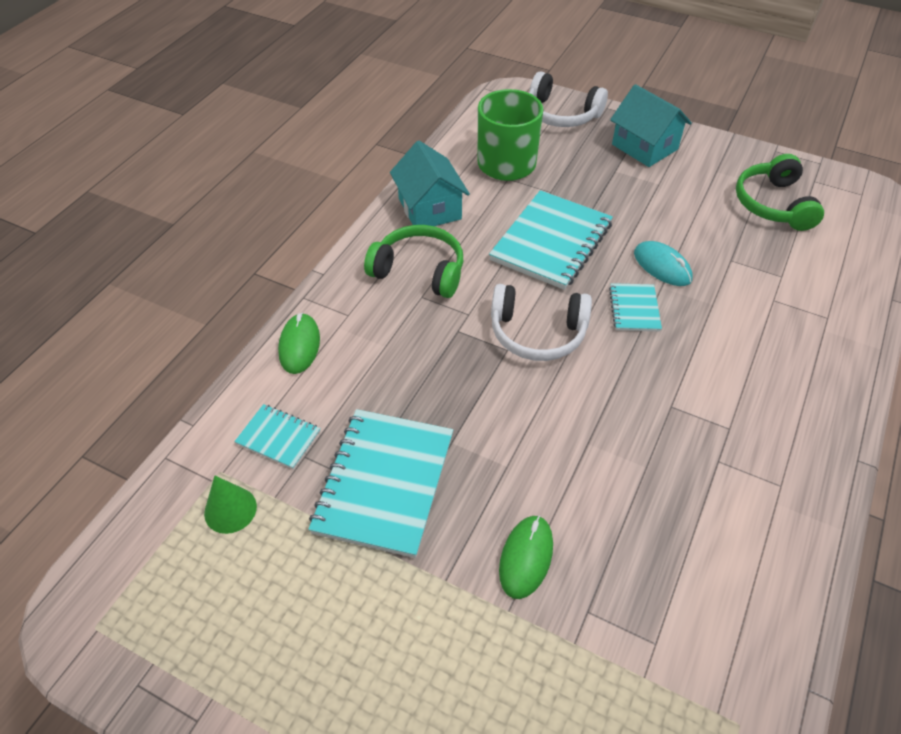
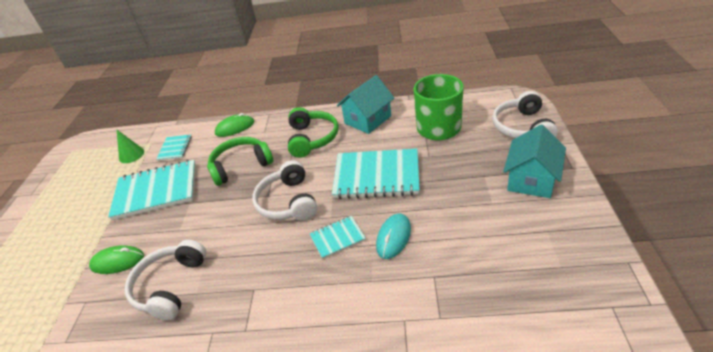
camera: 70 degrees right, 10 degrees down
green headphones [736,154,824,231] -> green headphones moved to [207,137,273,186]
none -> white headphones [125,240,207,320]

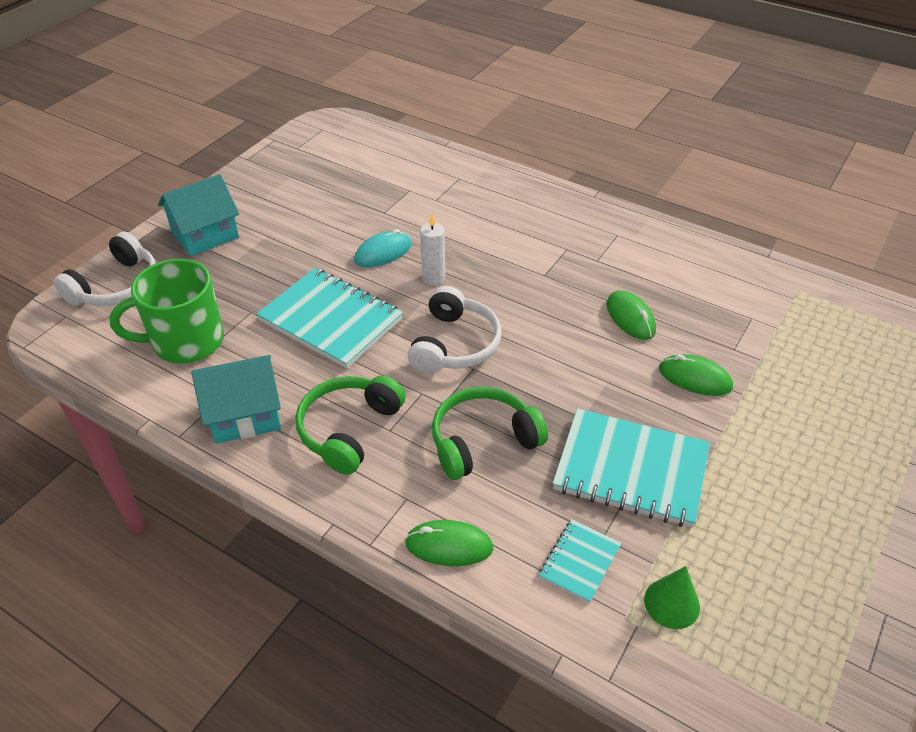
camera: 155 degrees left, 5 degrees up
white headphones [125,240,207,320] -> green mouse [606,290,656,340]
green headphones [207,137,273,186] -> green headphones turned 150 degrees clockwise [432,387,548,480]
turquoise notebook [310,216,366,259] -> white candle [420,213,445,285]

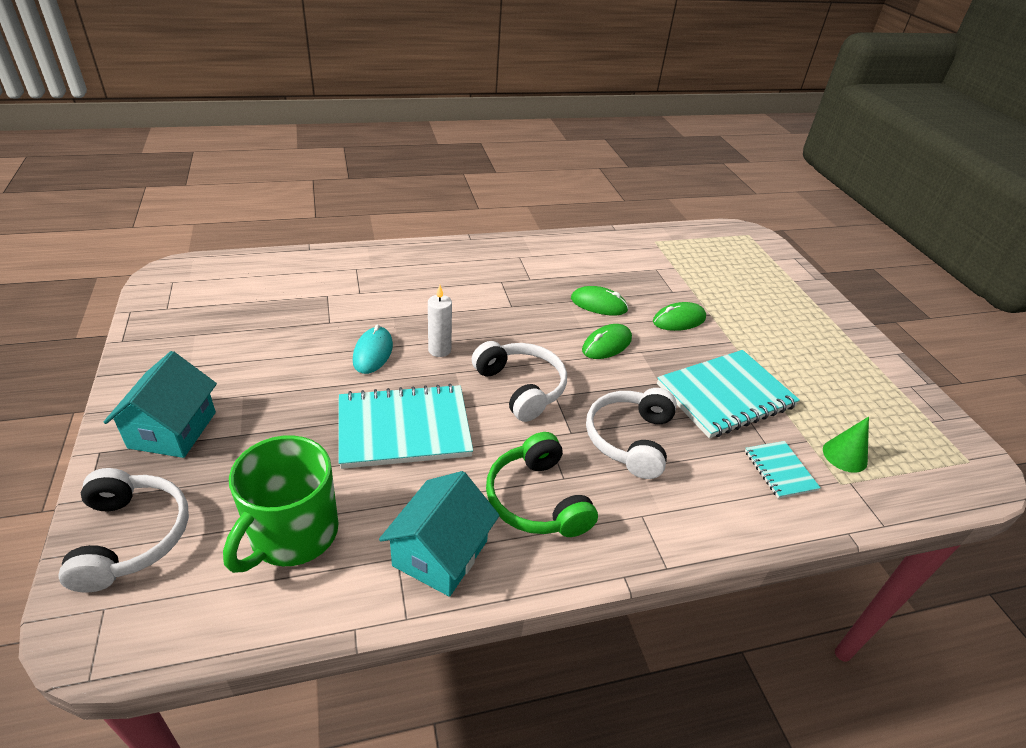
camera: 50 degrees left, 5 degrees down
green mouse [405,520,493,566] -> green mouse moved to [582,324,632,359]
green headphones [432,387,548,480] -> white headphones [586,388,677,479]

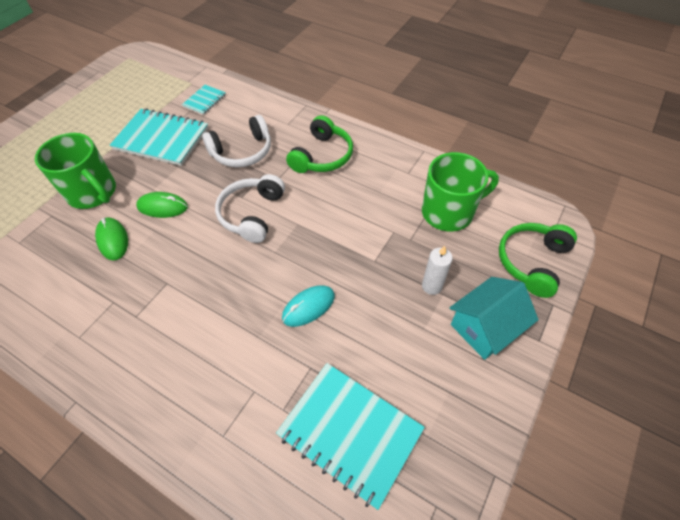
camera: 130 degrees left, 15 degrees up
white headphones [58,468,189,592] -> green headphones [499,223,577,298]
turquoise notebook [338,384,473,469] -> turquoise notebook moved to [276,363,425,510]
turquoise house [379,471,500,597] -> none
white candle [428,285,452,357] -> white candle moved to [422,246,453,295]
green mouse [653,302,706,331] -> green mug [35,133,116,209]
green cone [823,417,869,473] -> none

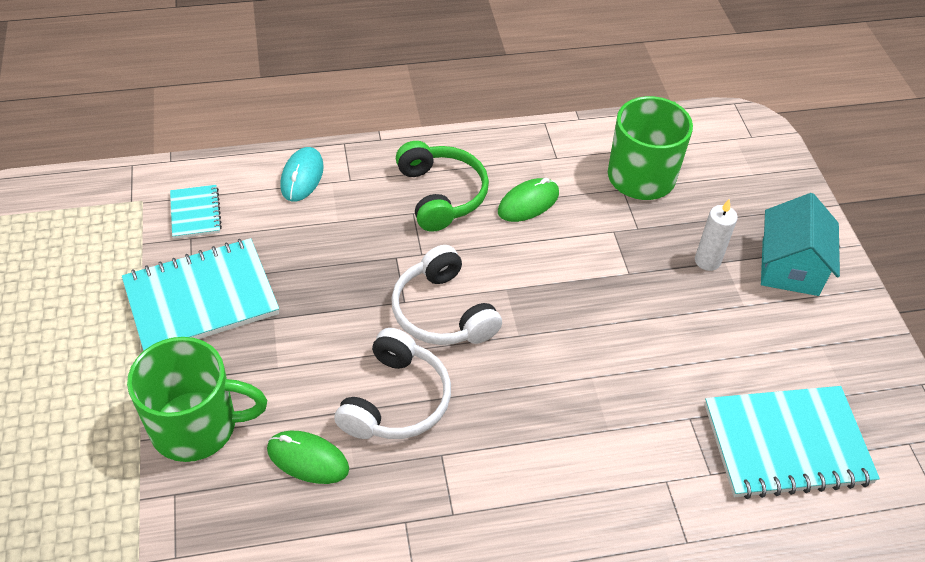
camera: 45 degrees left, 5 degrees down
green mouse [136,192,188,218] -> green mouse moved to [498,178,559,222]
white headphones [202,115,271,167] -> white headphones moved to [334,328,451,439]
turquoise mouse [282,285,335,327] -> turquoise mouse moved to [280,147,324,201]
green headphones [499,223,577,298] -> none

